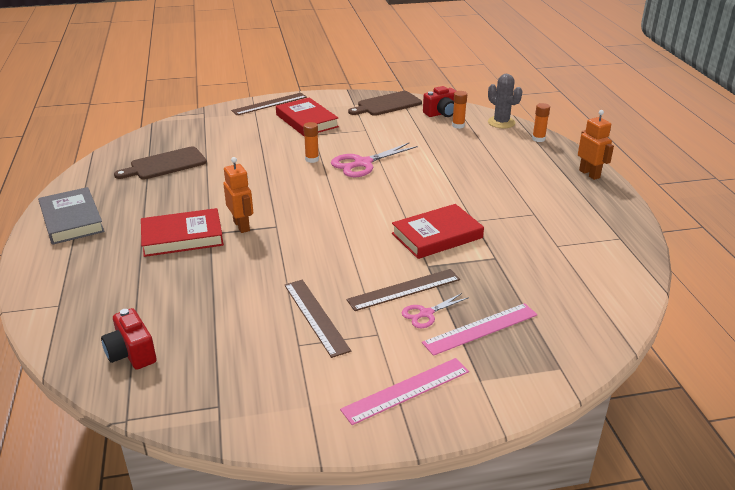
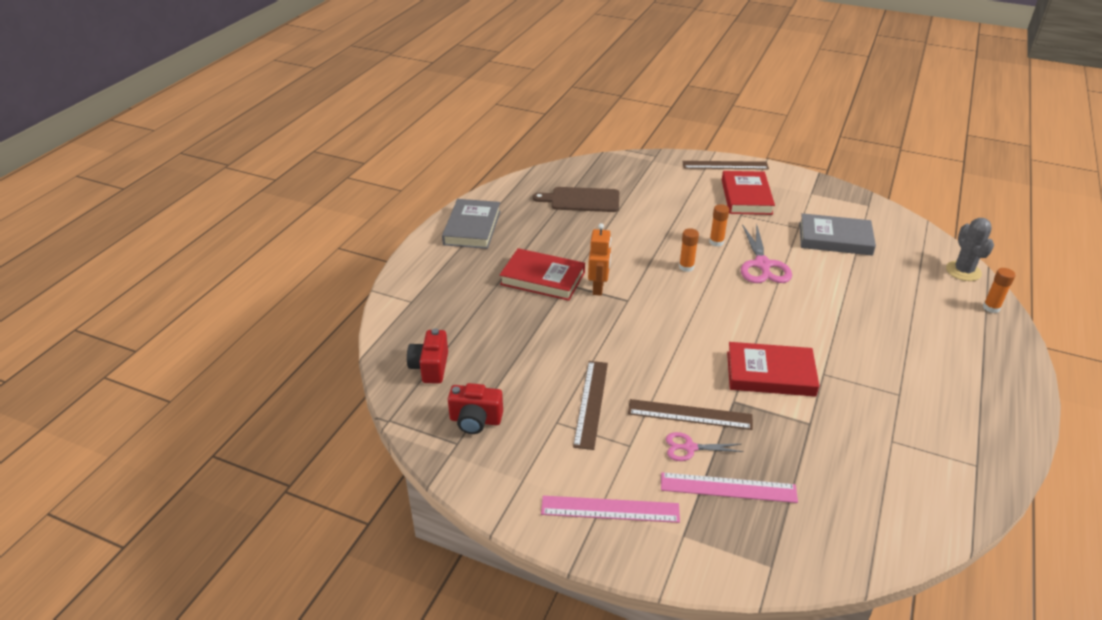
camera: 35 degrees right, 5 degrees up
pink scissors [331,142,418,177] -> pink scissors turned 90 degrees counterclockwise [741,223,792,283]
brown cutting board [348,91,422,116] -> none
red camera [423,86,456,117] -> red camera moved to [448,383,503,434]
orange glue stick [452,91,467,129] -> orange glue stick moved to [679,228,699,272]
orange robot [578,110,614,180] -> none
none -> grey book [799,213,876,256]

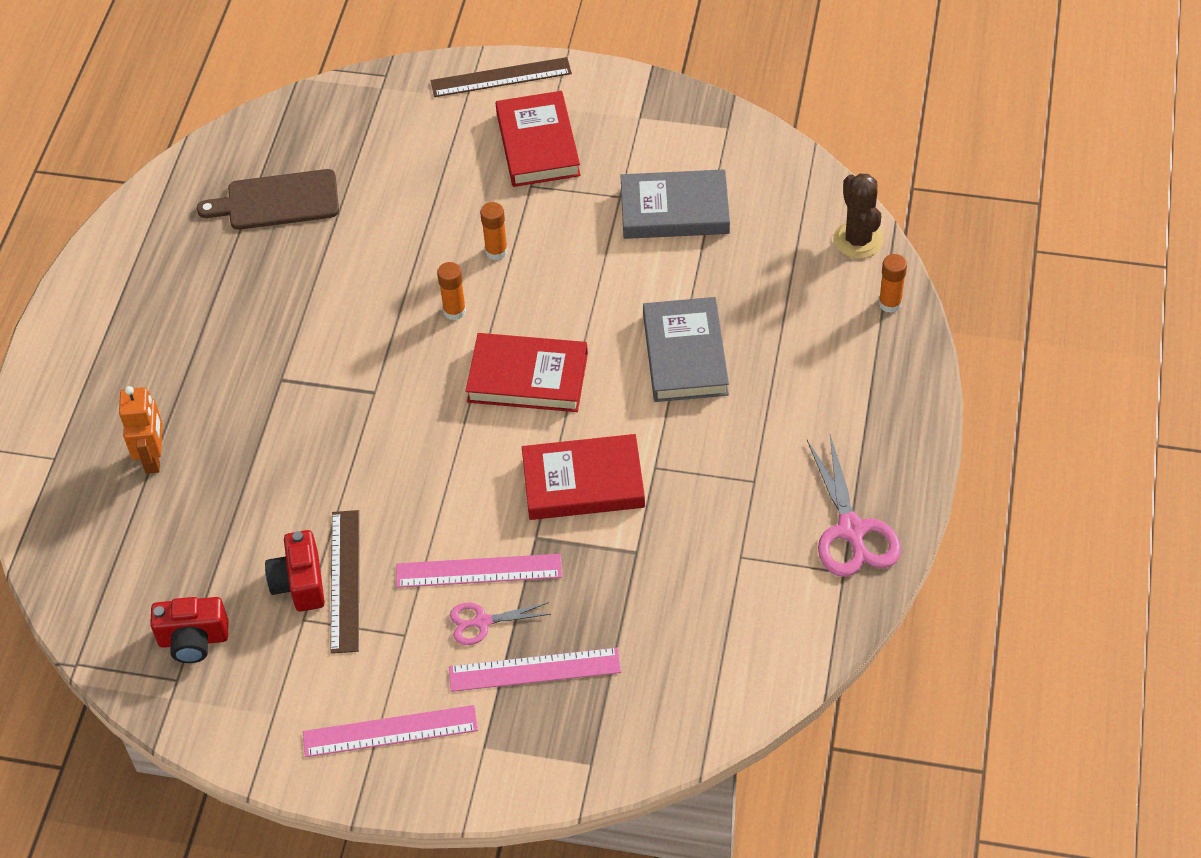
camera: 10 degrees left, 15 degrees up
red camera [407,328,448,384] -> red camera moved to [265,530,325,612]
grey book [442,199,501,249] -> grey book moved to [643,297,729,402]
red book [500,248,585,301] -> red book moved to [466,333,588,412]
orange robot [588,223,611,296] -> orange robot moved to [119,386,163,474]
brown ruler [628,399,753,430] -> pink ruler [396,554,562,588]
pink scissors [741,223,792,283] -> pink scissors moved to [807,435,901,577]
grey cactus [946,218,994,281] -> brown cactus [833,173,883,259]

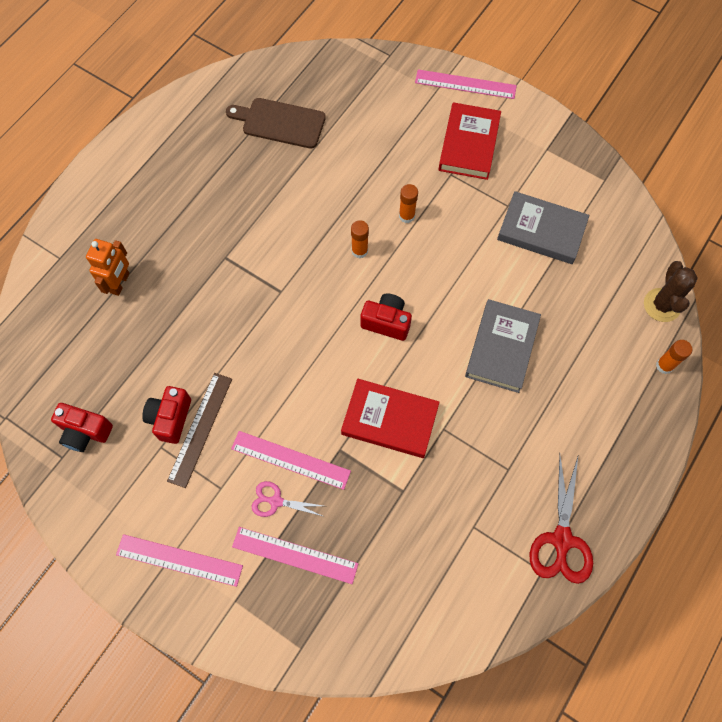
camera: 20 degrees right, 15 degrees up
brown ruler [431,57,572,97] -> pink ruler [415,69,517,99]
red book [466,333,588,412] -> red camera [361,294,412,341]
pink scissors [807,435,901,577] -> red scissors [530,456,593,584]

